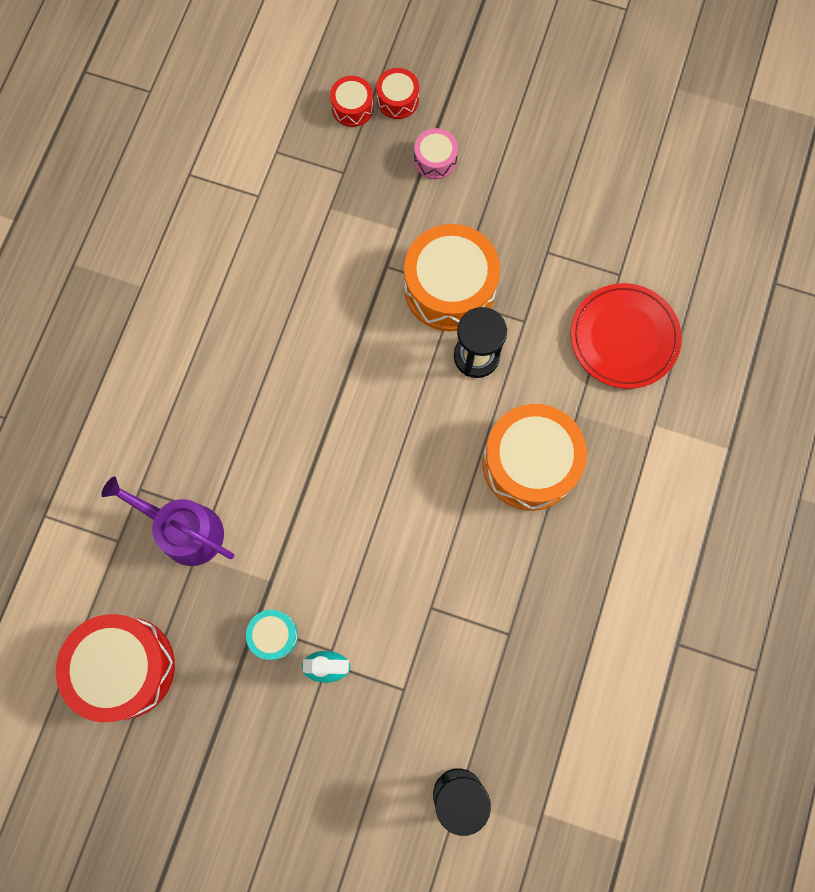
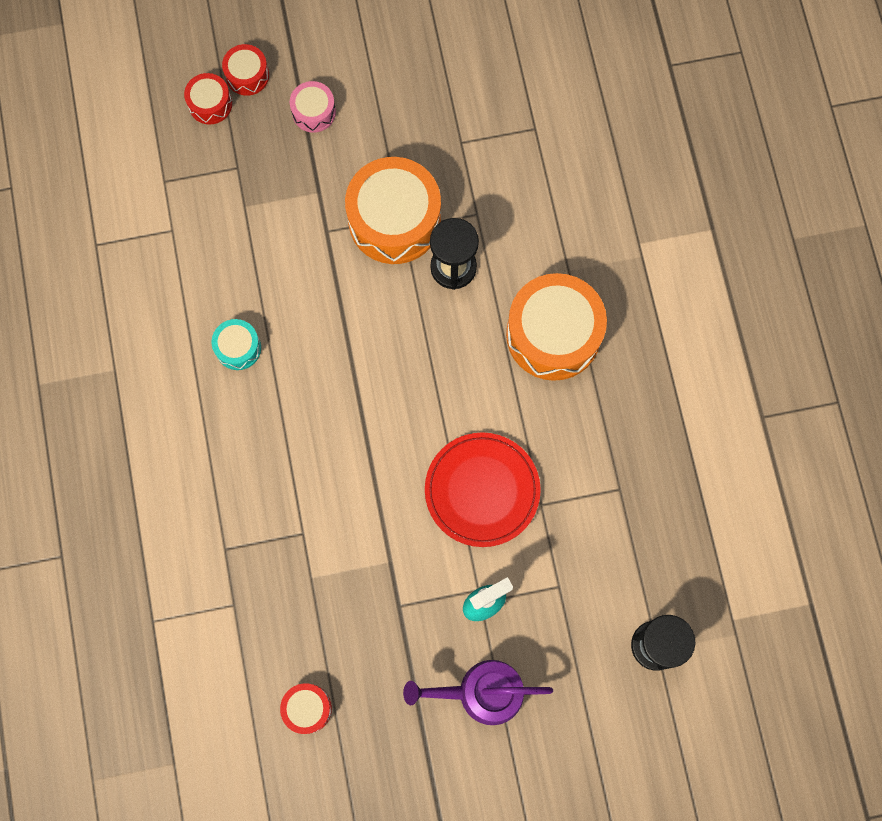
camera: 30 degrees left, 0 degrees up
red drum [56,614,175,722] -> red drum [280,683,332,734], size x0.48
purple watering can [101,476,234,566] -> purple watering can moved to [403,660,553,725]
turquoise drum [246,610,298,660] -> turquoise drum moved to [211,319,261,370]
red plate [571,283,682,389] -> red plate moved to [425,432,541,547]

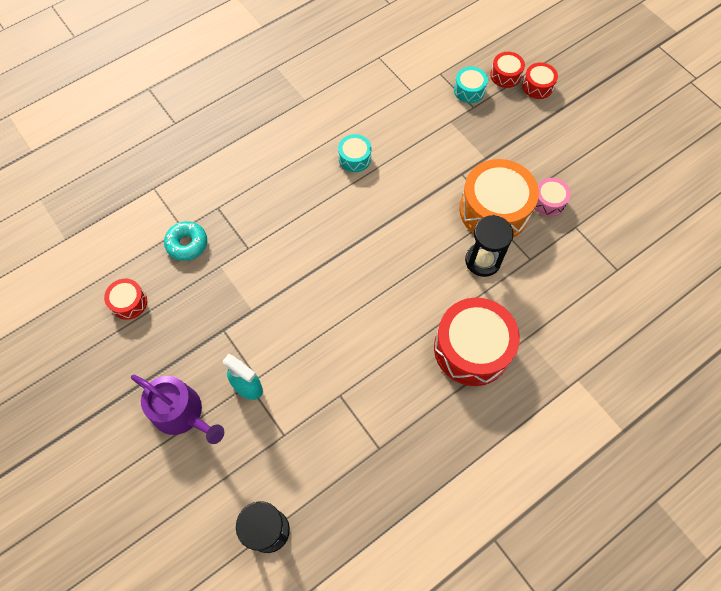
camera: 65 degrees right, 10 degrees down
pink drum [290,81,336,133] -> pink drum moved to [534,178,571,217]
purple watering can [403,660,553,725] -> purple watering can turned 150 degrees clockwise [131,375,224,444]
red plate [425,432,541,547] -> none
orange drum [506,273,607,381] -> red drum [434,298,520,386]
none -> turquoise donut [164,221,207,261]
none -> turquoise drum [454,67,488,103]

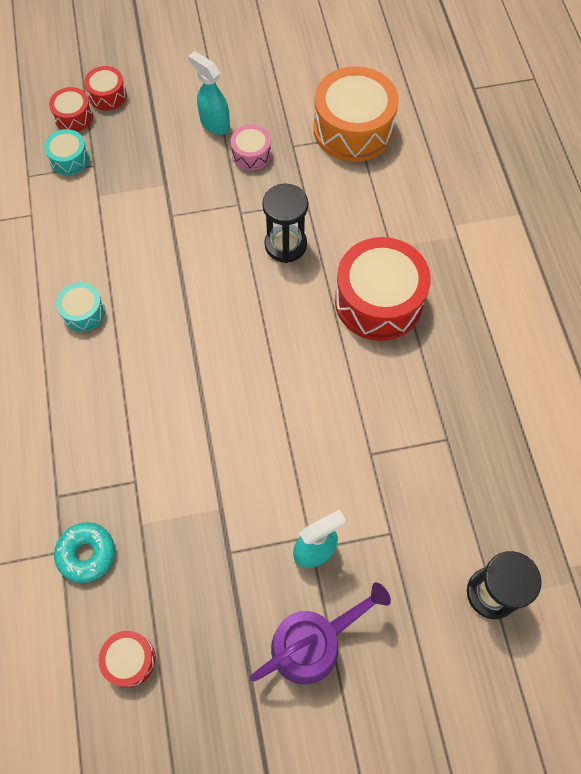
camera: 65 degrees left, 0 degrees up
orange drum [459,159,539,238] -> orange drum moved to [313,66,399,162]
none -> turquoise spray bottle [188,51,230,135]

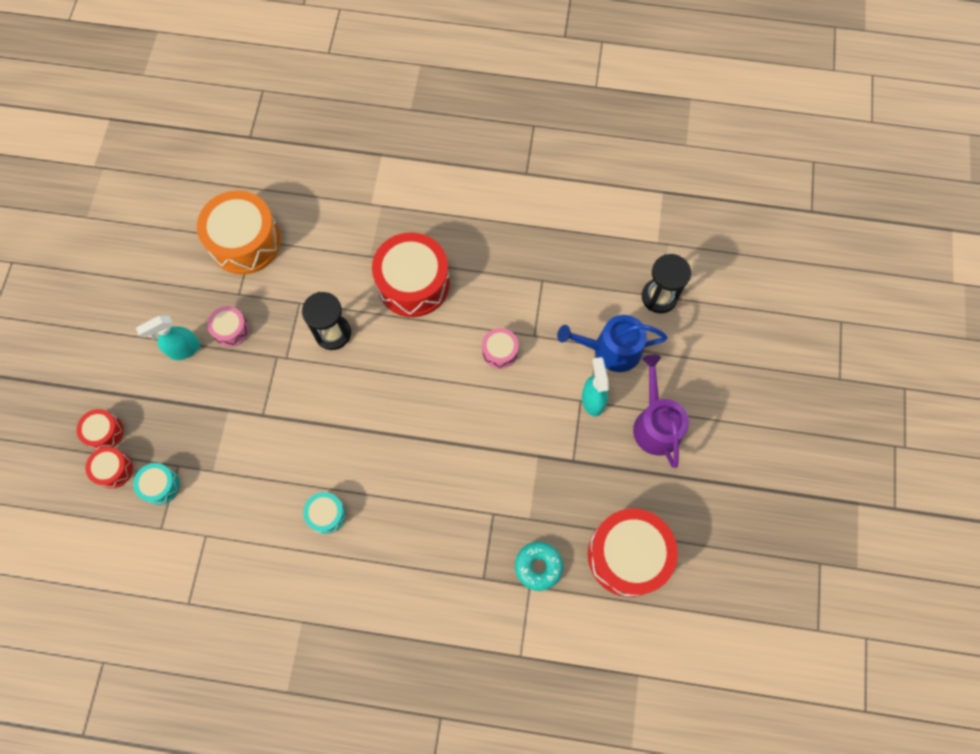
camera: 70 degrees left, 5 degrees up
red drum [99,631,156,687] -> red drum [588,509,678,597], size x2.07
none -> pink drum [482,328,519,369]
none -> blue watering can [557,315,668,372]

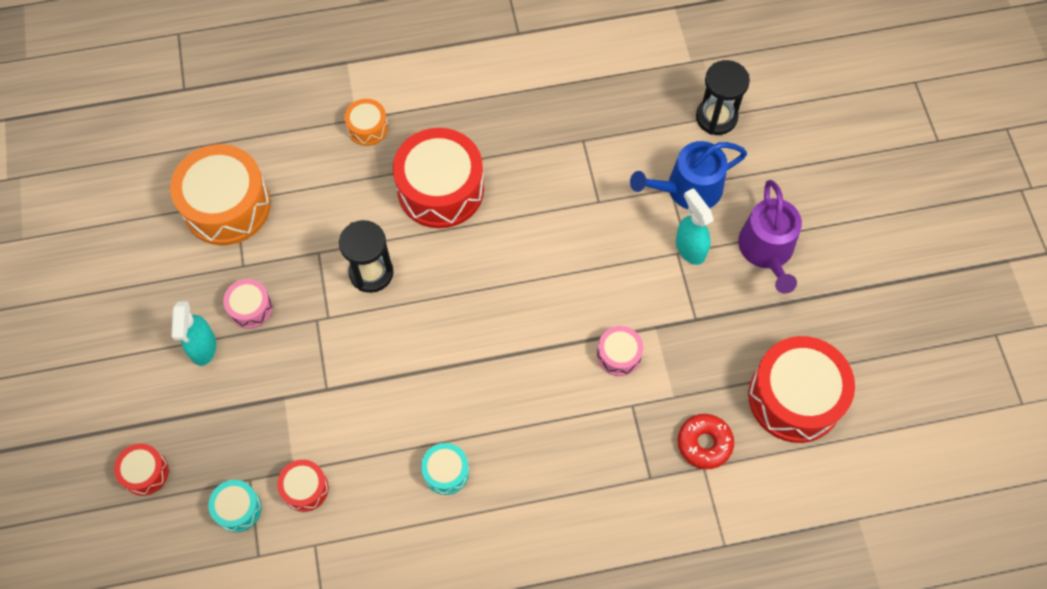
camera: 20 degrees left, 5 degrees down
red drum [86,447,133,488] -> red drum moved to [277,460,329,512]
turquoise spray bottle [136,315,200,360] -> turquoise spray bottle turned 45 degrees counterclockwise [171,301,216,366]
pink drum [482,328,519,369] -> pink drum moved to [597,326,643,376]
turquoise donut [515,542,563,591] -> red donut [677,414,734,469]
purple watering can [633,355,689,468] -> purple watering can turned 150 degrees counterclockwise [738,180,802,294]
none -> orange drum [344,99,388,146]

